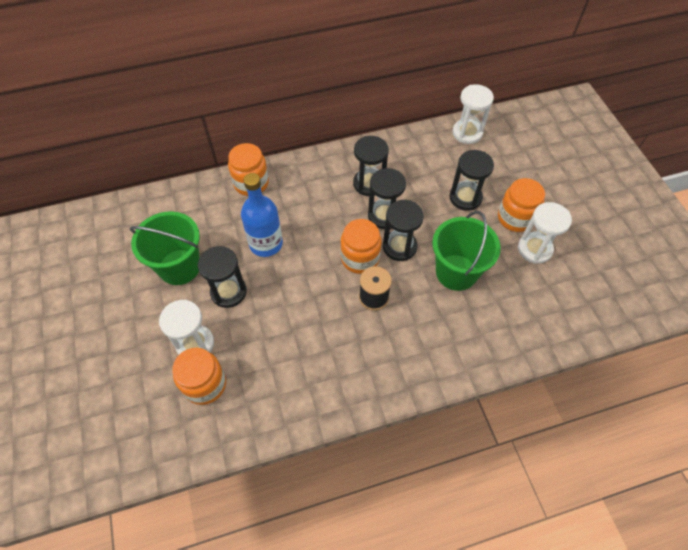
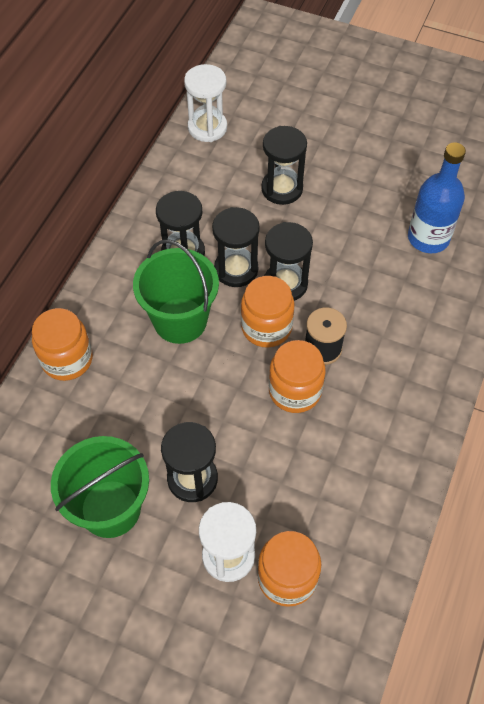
camera: 50 degrees left, 0 degrees up
blue bottle [241,173,283,257] -> blue bottle moved to [408,143,466,253]
green bucket [432,211,501,291] -> green bucket moved to [133,239,219,344]
orange jar [498,178,545,232] -> orange jar moved to [269,340,326,413]
white hourglass [518,202,572,264] -> none

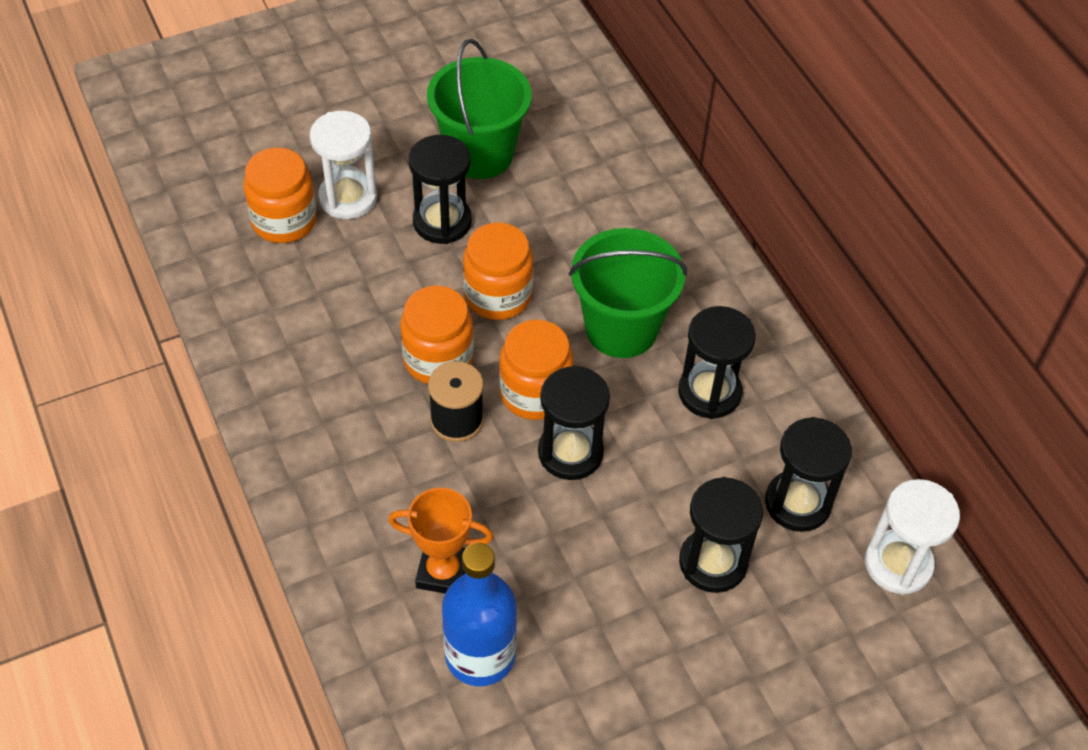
camera: 130 degrees right, 5 degrees down
orange jar [32,308,93,381] -> orange jar moved to [463,223,533,320]
black hourglass [212,207,260,287] -> black hourglass moved to [765,417,852,532]
none -> orange trophy [388,488,493,593]

